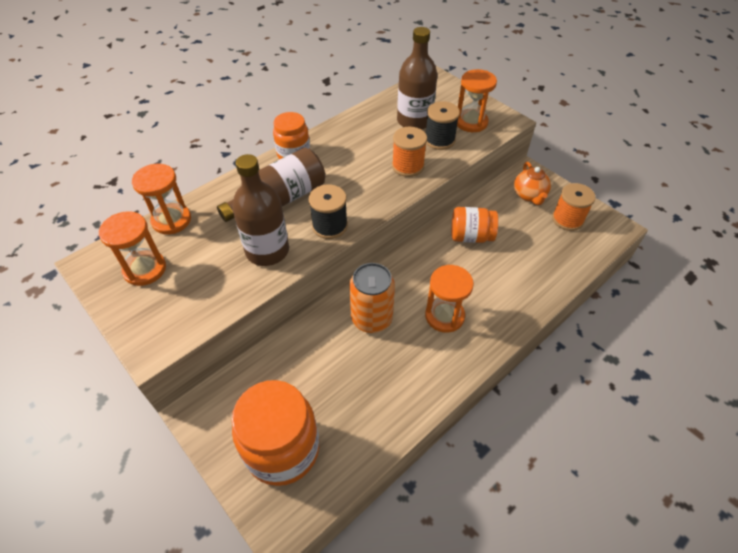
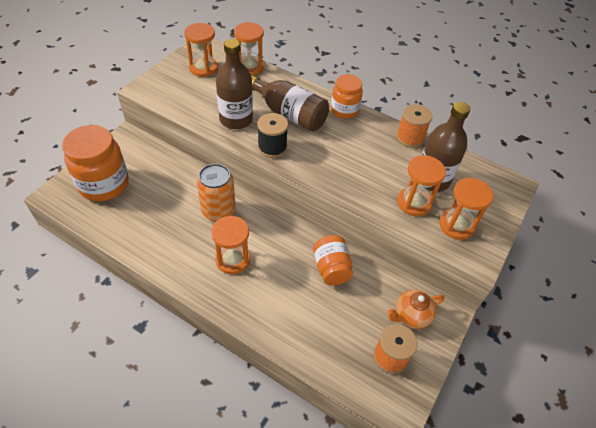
camera: 70 degrees right, 0 degrees up
orange spool [392,127,427,177] -> orange spool moved to [396,104,432,148]
black spool [426,101,460,150] -> orange hourglass [397,155,446,216]

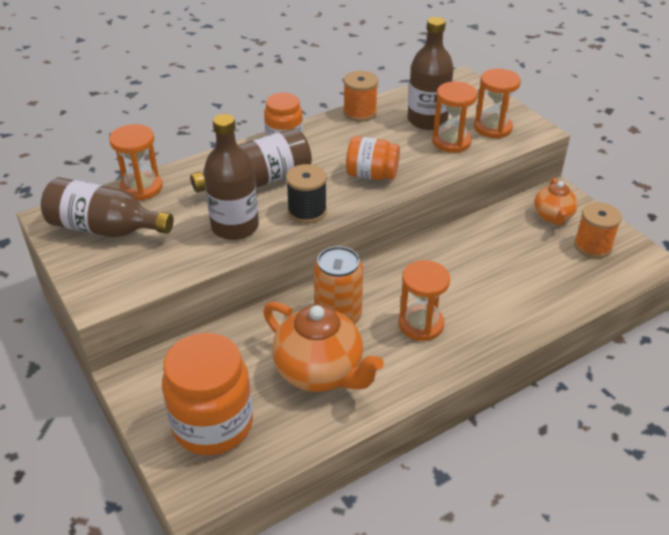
camera: 60 degrees left, 10 degrees down
orange hourglass [184,23,218,77] -> brown bottle [41,177,173,237]
orange jar [313,235,353,285] -> orange jar moved to [346,136,400,180]
none -> orange teapot [263,302,384,392]

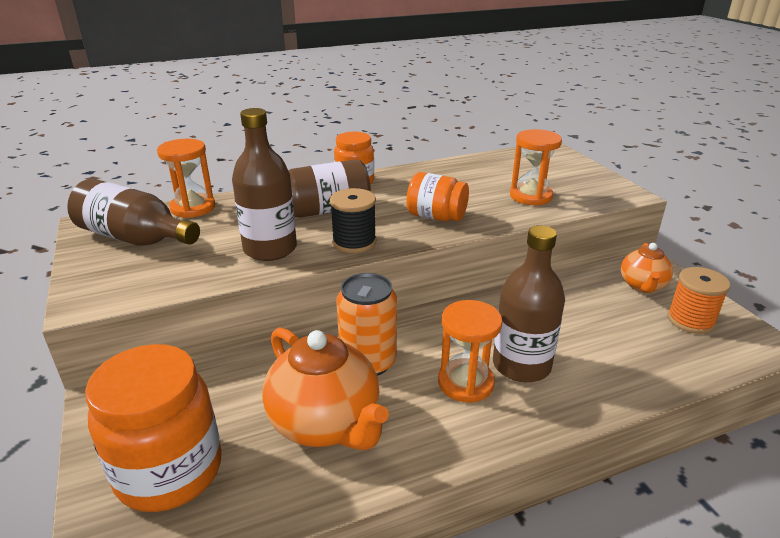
camera: 10 degrees right, 10 degrees down
orange spool [343,71,378,121] -> none
brown bottle [407,17,454,130] -> brown bottle moved to [493,225,565,382]
orange hourglass [474,69,521,138] -> none

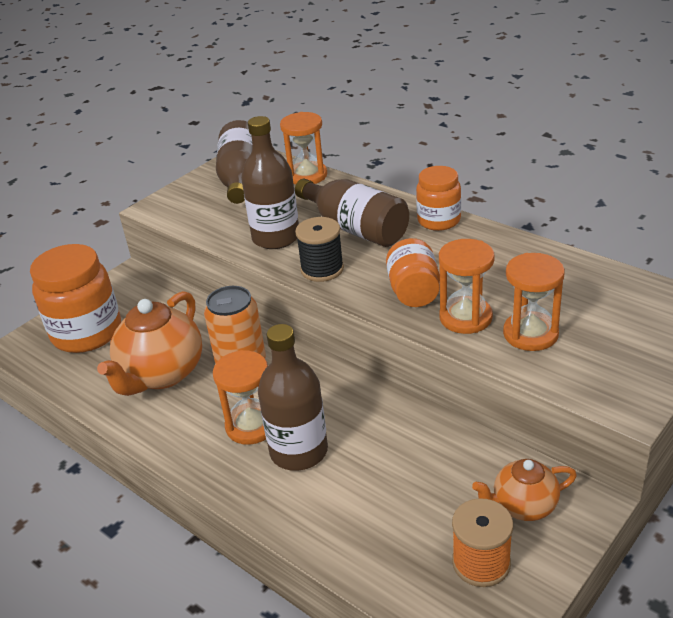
camera: 65 degrees right, 5 degrees up
none -> orange hourglass [439,239,495,334]

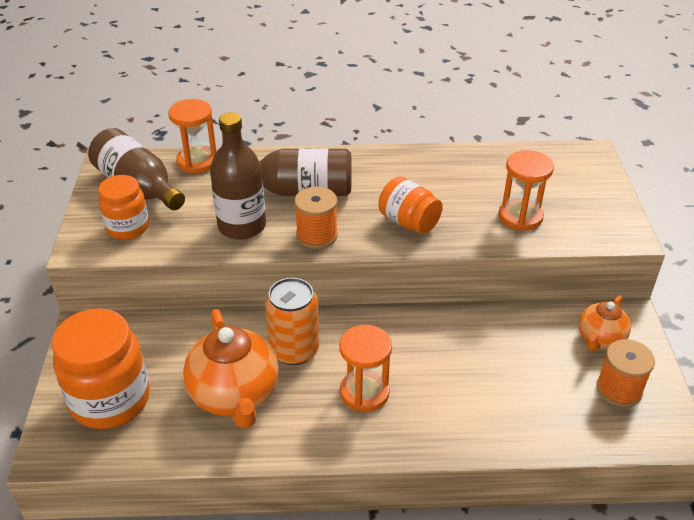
camera: 45 degrees left, 5 degrees up
brown bottle [258,324,328,471] -> none
black spool [295,217,344,282] -> orange spool [294,187,338,249]
orange jar [416,166,461,231] -> orange jar moved to [98,175,149,240]
orange hourglass [439,239,495,334] -> none

